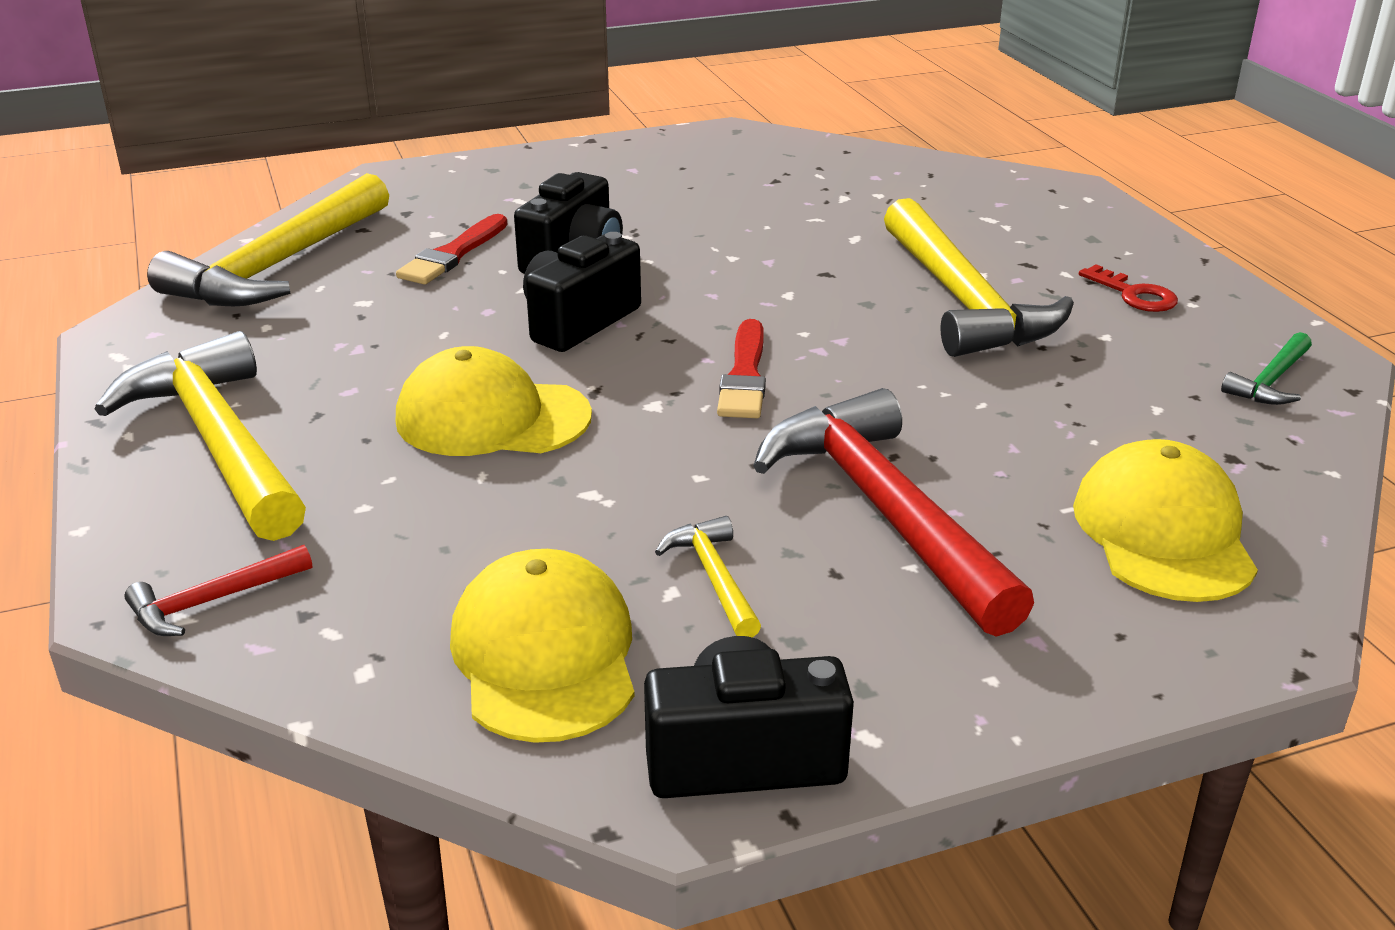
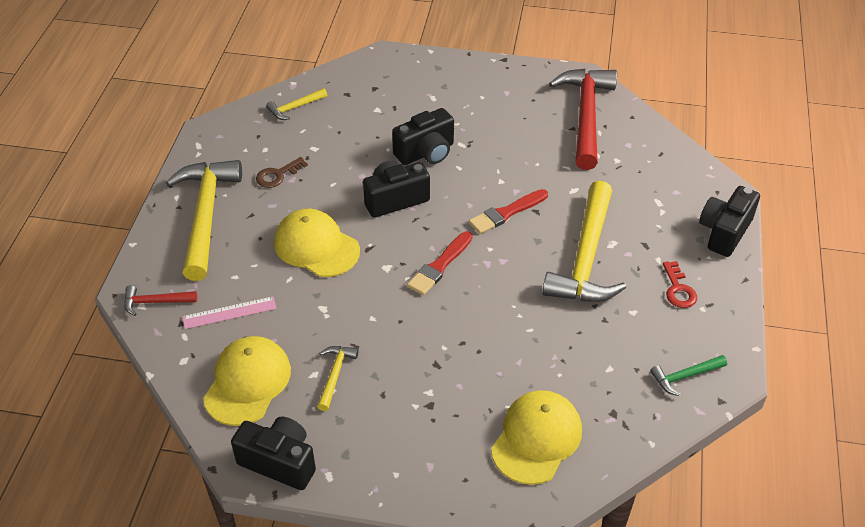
camera: 30 degrees right, 15 degrees up
yellow hammer [147,173,389,306] -> yellow hammer [266,88,327,120], size x0.45
red brush [396,214,508,284] -> red brush moved to [469,189,548,234]
red hammer [753,388,1034,637] -> red hammer moved to [549,69,617,170]
none -> pink ruler [182,296,276,329]
none -> brown key [256,157,308,188]
none -> black camera [699,186,760,257]

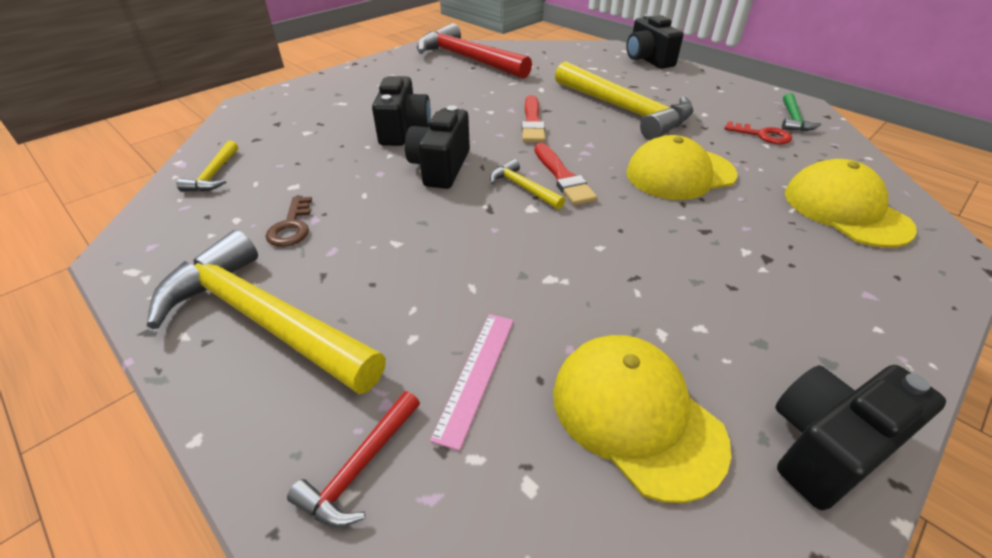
camera: 55 degrees left, 5 degrees down
yellow cap [274,209,360,277] -> yellow cap moved to [626,135,737,200]
yellow hammer [317,346,359,411] -> yellow hammer moved to [490,159,566,210]
red key [663,261,697,308] -> red key moved to [724,121,792,144]

